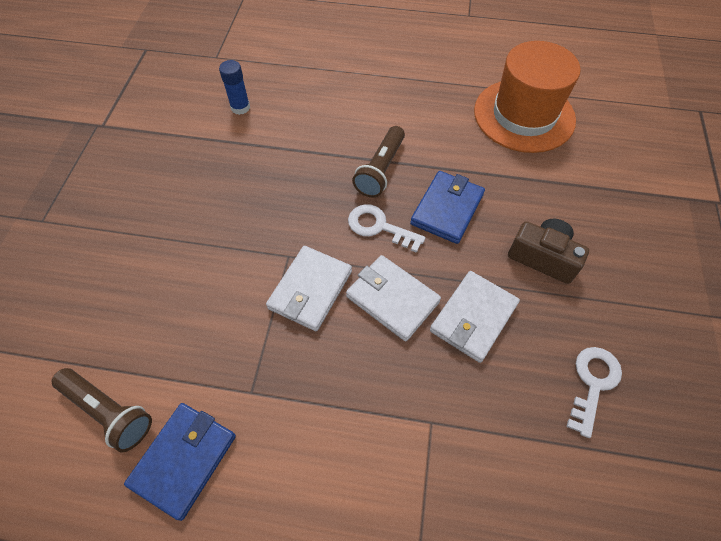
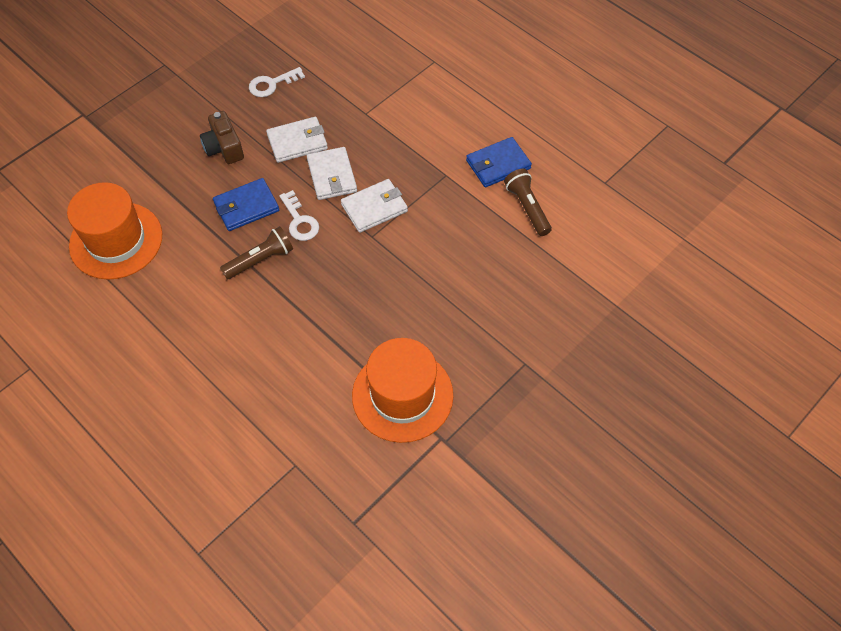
camera: 145 degrees left, 0 degrees up
blue glue stick [219,60,250,115] -> none
none -> orange hat [352,338,453,443]

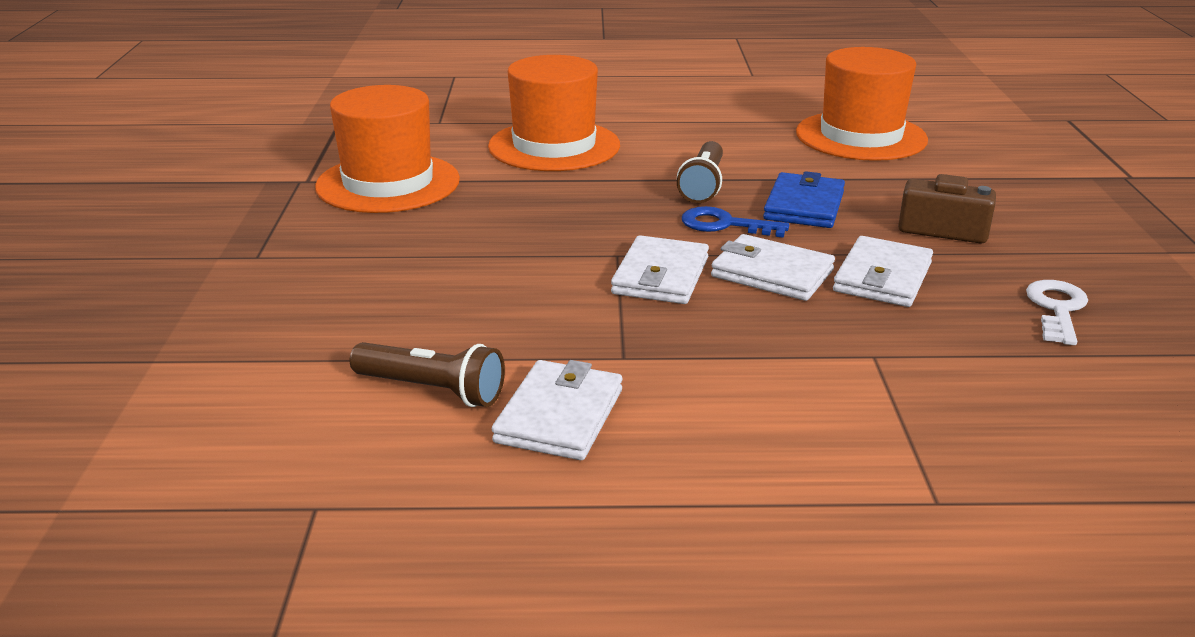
camera: 135 degrees right, 30 degrees down
white key [279,190,319,241] -> blue key [682,206,789,238]
blue wallet [466,137,532,187] -> white wallet [492,360,622,460]
none -> orange hat [488,55,620,171]

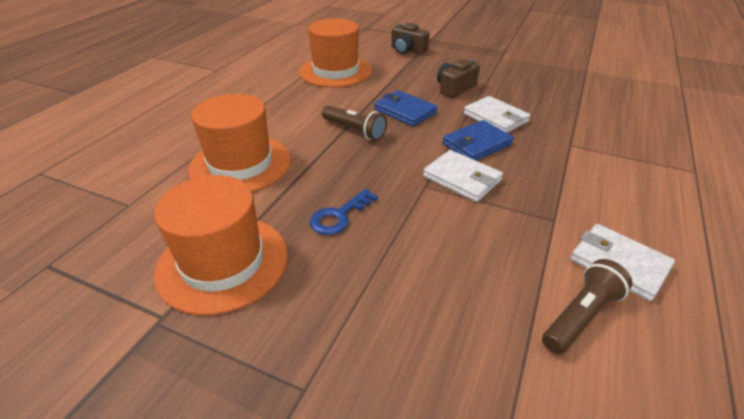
camera: 65 degrees left, 10 degrees up
blue key [682,206,789,238] -> blue key moved to [310,189,378,235]
white wallet [711,234,835,301] -> blue wallet [442,120,514,161]
white key [1026,280,1088,345] -> none
none -> brown camera [391,23,430,55]

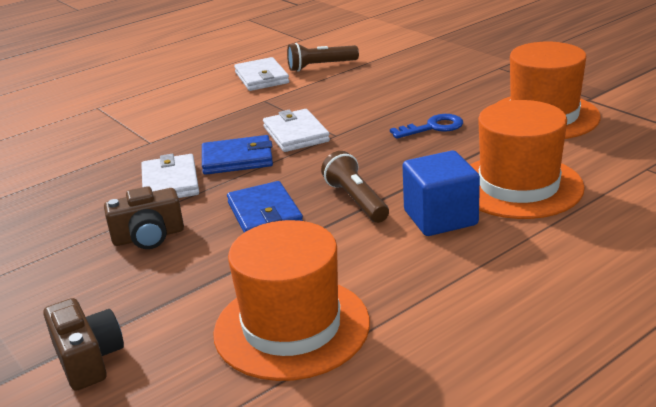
camera: 150 degrees left, 10 degrees down
none -> blue cube [403,151,480,236]

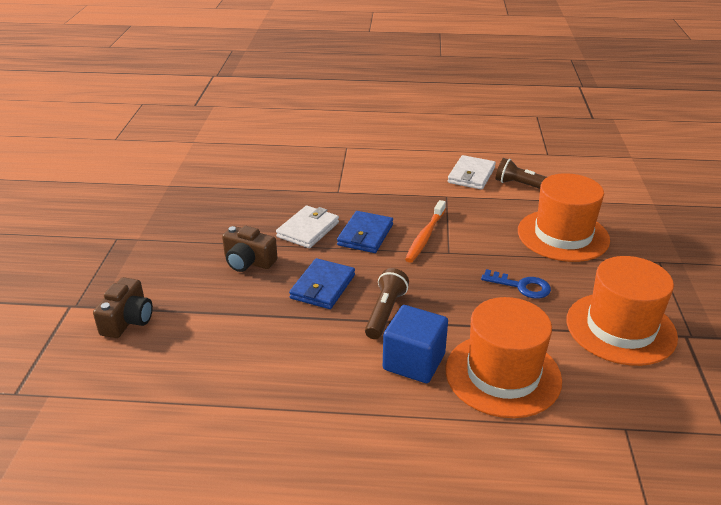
camera: 40 degrees right, 5 degrees up
blue wallet [202,135,273,175] -> blue wallet turned 75 degrees clockwise [337,211,393,253]
orange hat [213,220,370,381] -> orange hat moved to [518,173,610,262]
white wallet [263,109,330,152] -> orange toothbrush [405,200,446,263]

